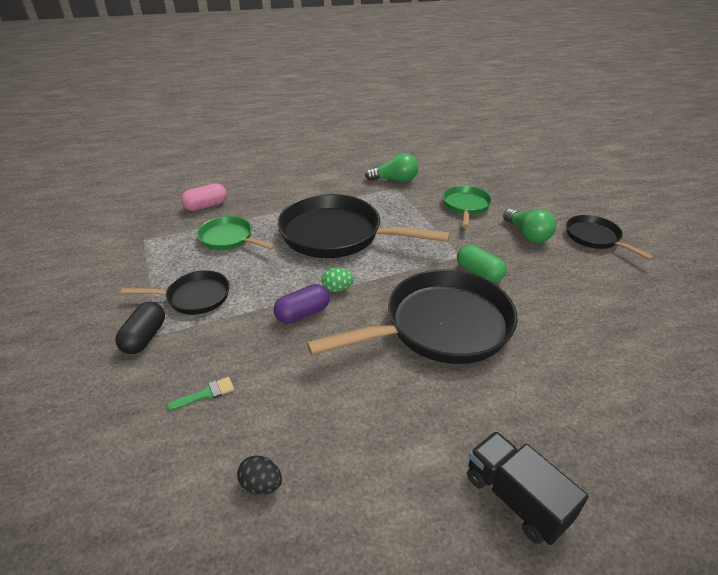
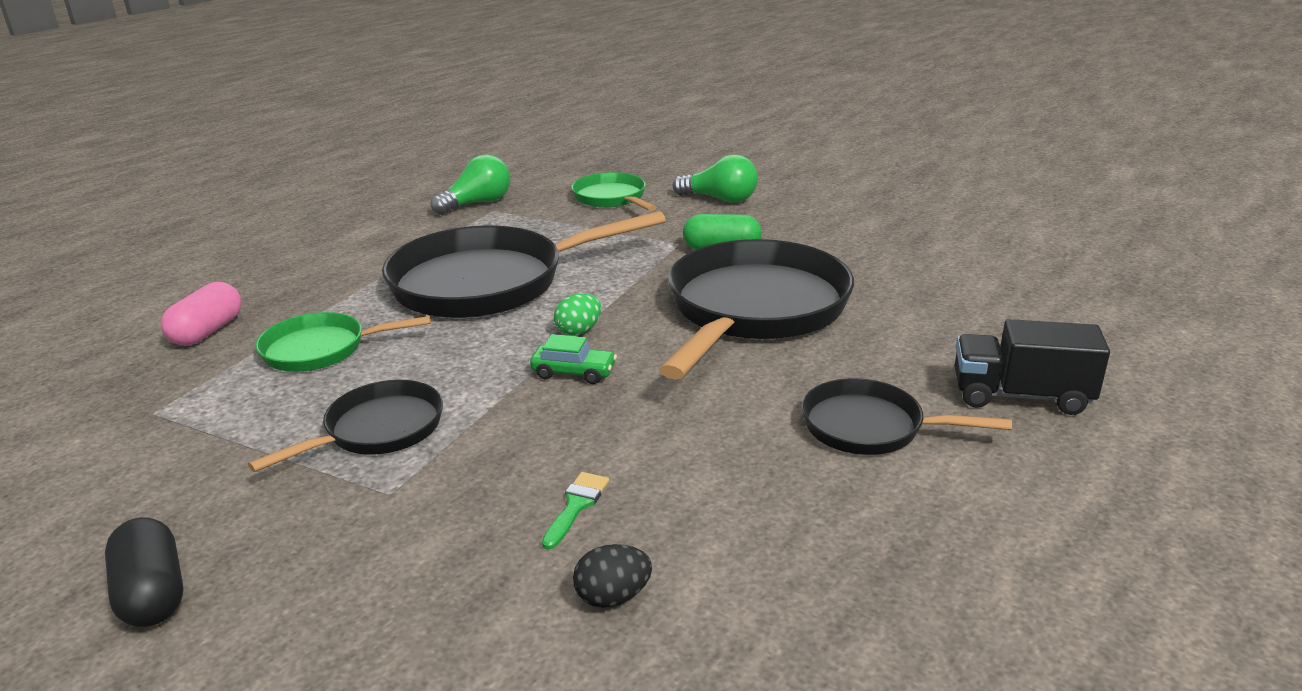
camera: 40 degrees left, 10 degrees down
black capsule [115,302,165,354] -> black capsule moved to [105,517,183,627]
black egg [237,455,282,494] -> black egg moved to [573,544,652,608]
purple capsule [274,284,330,324] -> green car [530,334,617,384]
black pan [566,215,654,260] -> black pan moved to [801,378,1012,455]

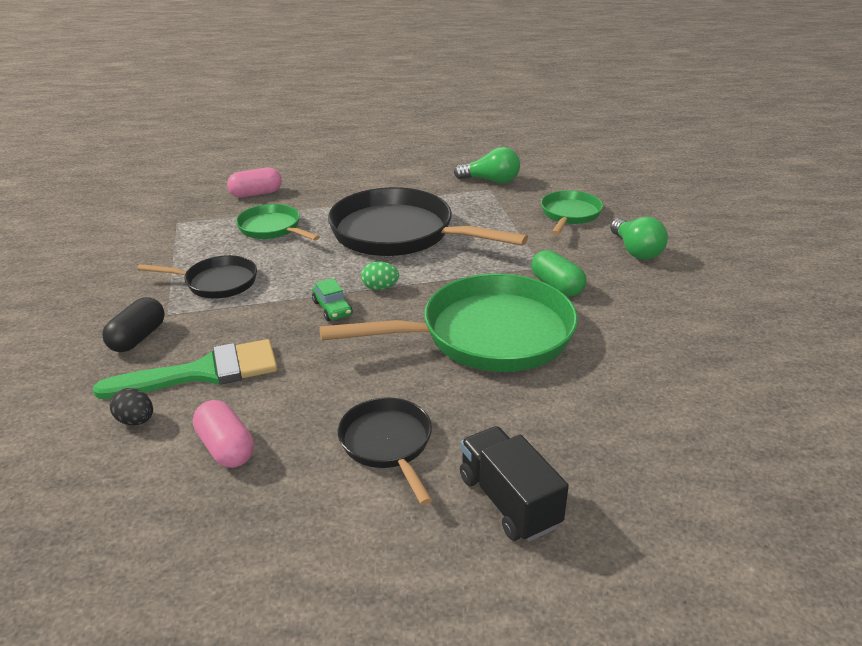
camera: 50 degrees right, 5 degrees up
black capsule [105,517,183,627] -> black capsule moved to [102,297,165,352]
green brush [542,472,609,550] -> green brush [93,339,277,399], size x2.41
black pan [659,239,854,380] -> green pan [319,274,578,372]
none -> pink capsule [193,400,254,468]

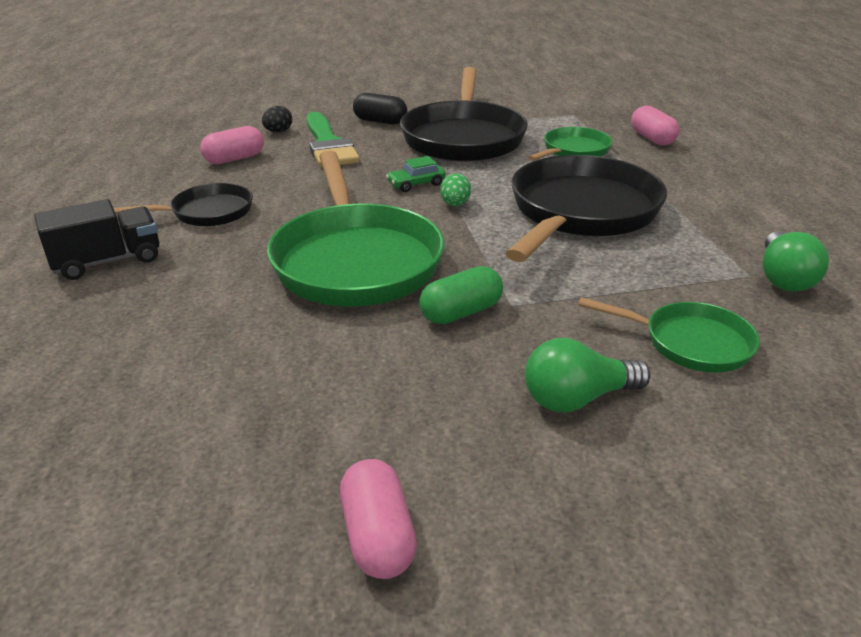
camera: 90 degrees right, 0 degrees up
black pan [137,255,257,299] -> black pan [400,67,528,162], size x1.92
none -> pink capsule [340,459,417,579]

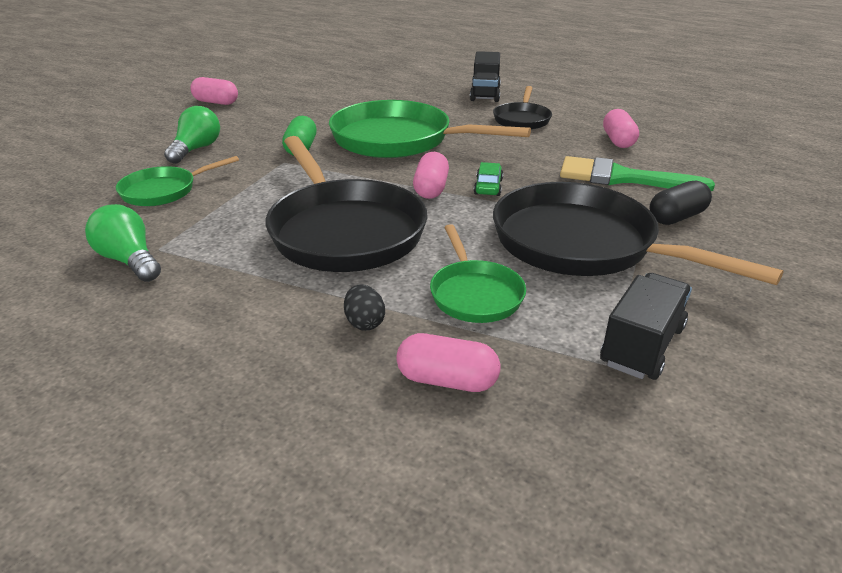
camera: 125 degrees right, 0 degrees up
black egg [262,106,292,132] -> black egg moved to [344,284,385,331]
green egg [440,173,471,206] -> pink capsule [413,152,449,199]
none -> black truck [600,273,692,380]

